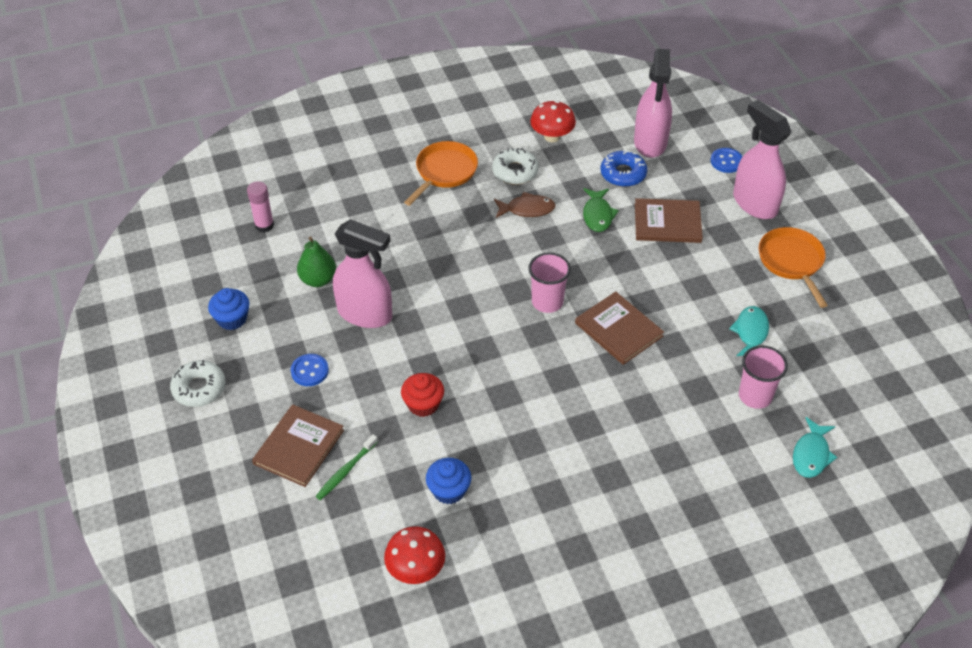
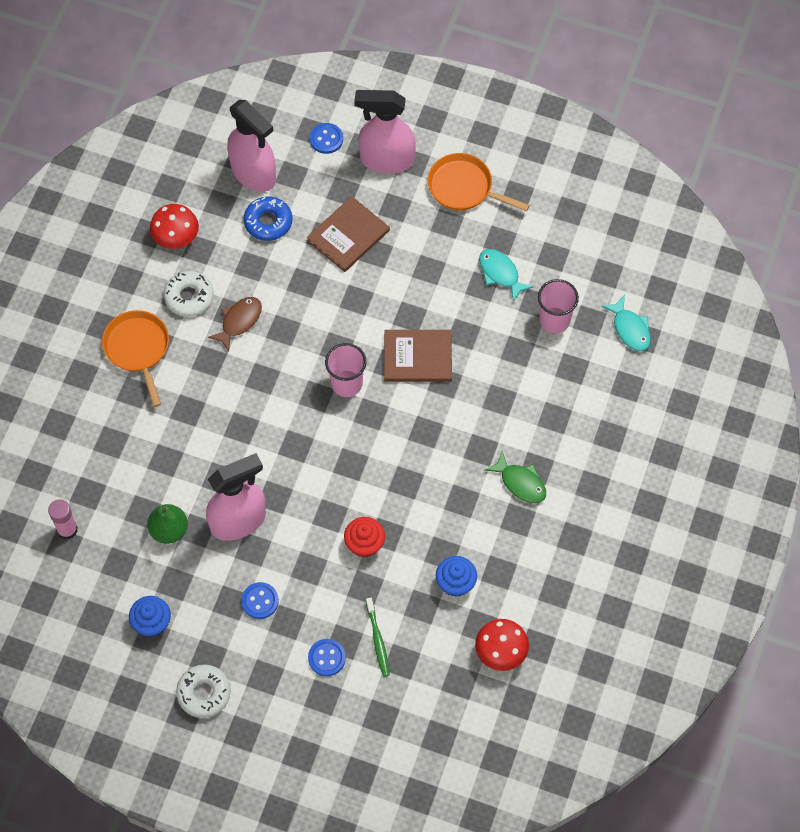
camera: 50 degrees left, 15 degrees up
brown book [252,404,344,487] -> blue button [308,639,346,676]
green fish [583,188,619,232] -> green fish moved to [485,451,546,503]

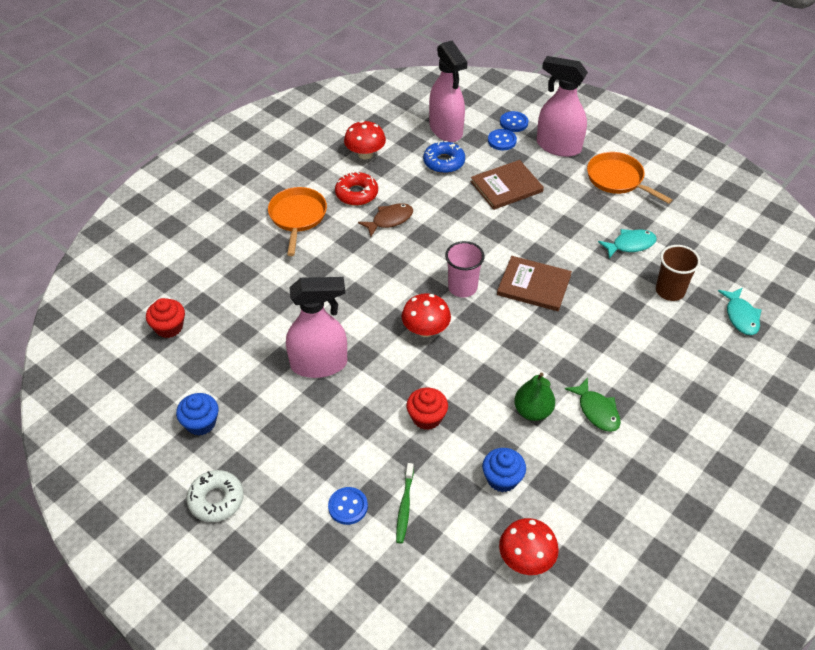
camera: 20 degrees right, 15 degrees down
pink glue stick [48,499,78,539] -> red cupcake [146,298,185,338]
green pear [147,504,188,544] -> green pear moved to [514,373,555,421]
white donut [164,271,214,317] -> red donut [335,171,378,206]
blue button [241,582,279,619] -> blue button moved to [488,129,517,150]
turquoise fish [479,249,533,302] -> turquoise fish turned 90 degrees clockwise [598,229,657,258]
pink cup [538,279,579,333] -> brown cup [656,245,700,301]
none -> red mushroom [402,293,451,337]

